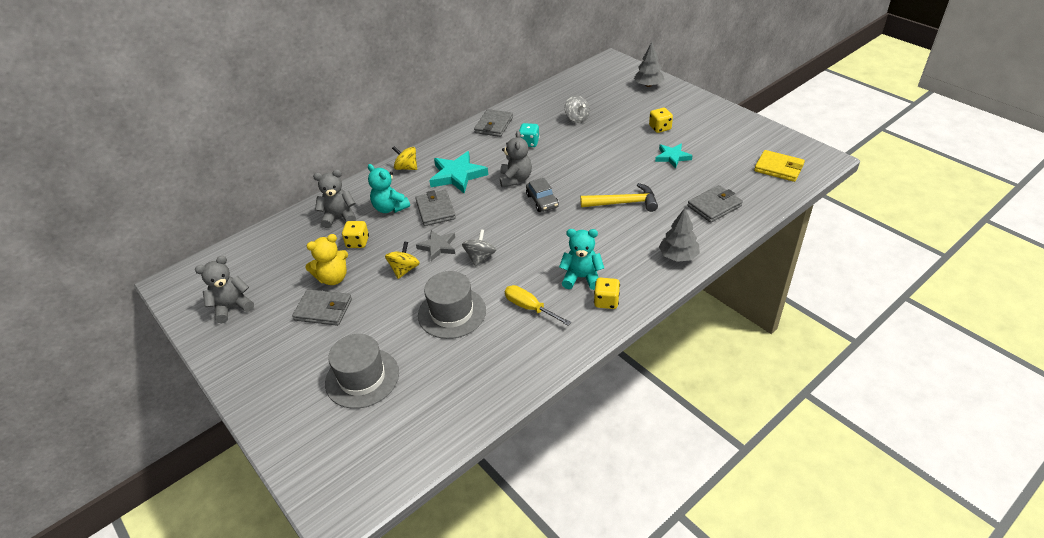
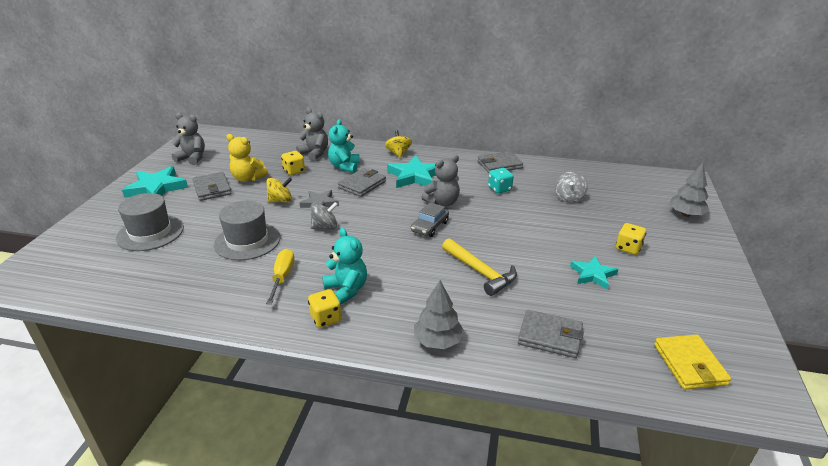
camera: 50 degrees right, 10 degrees down
none -> turquoise star [122,166,188,198]

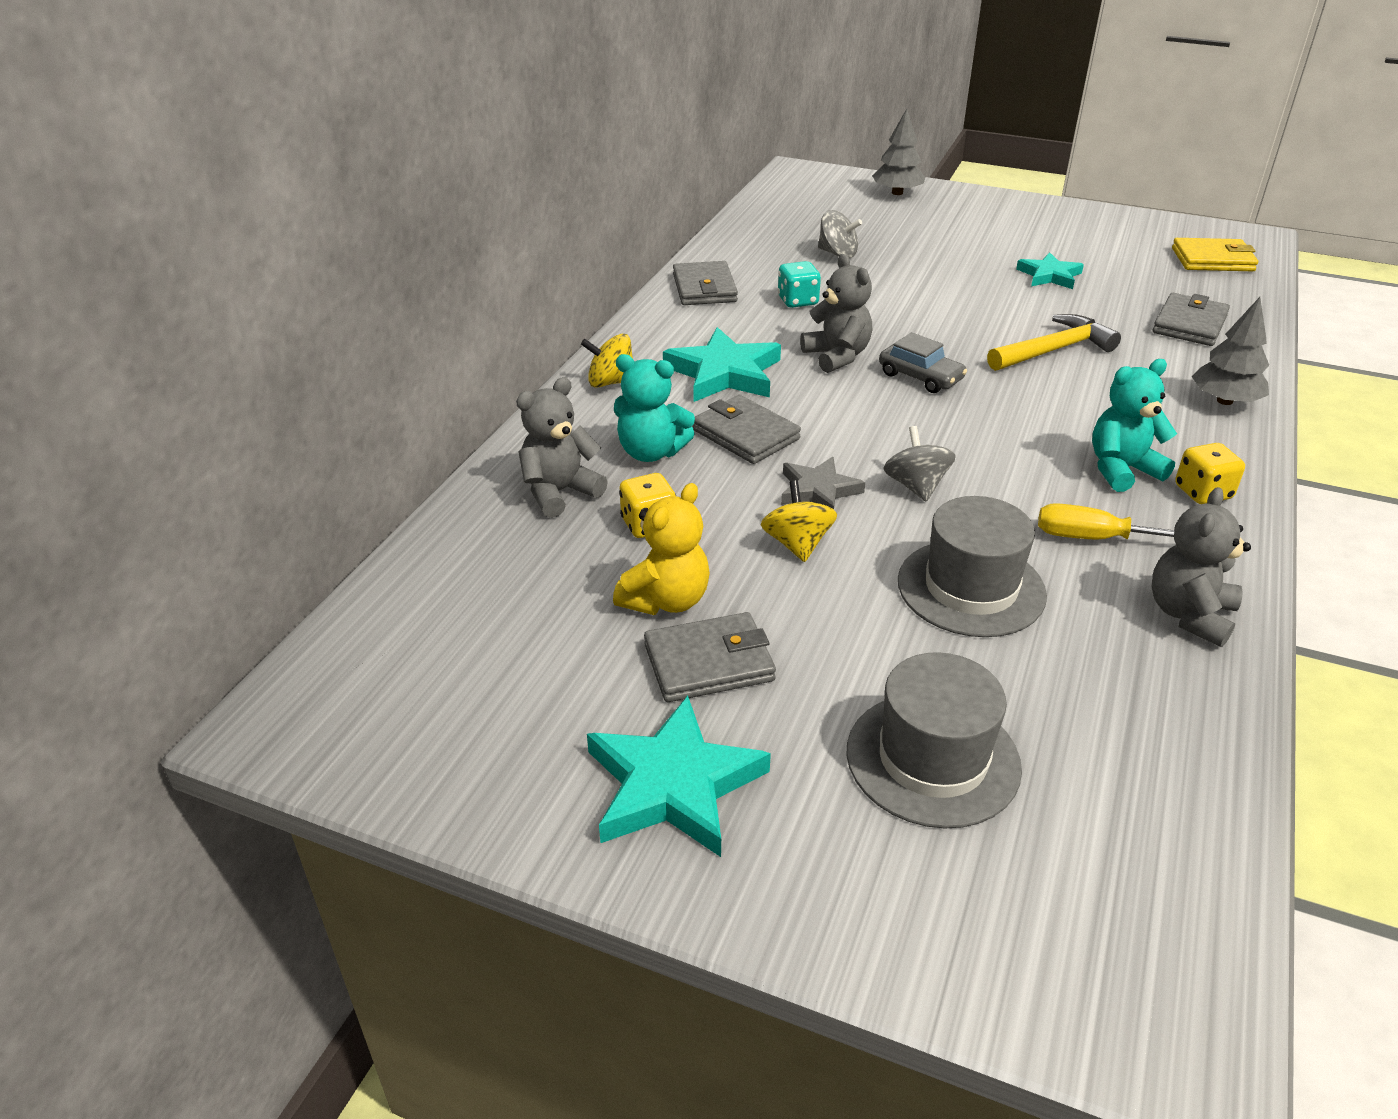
camera: 80 degrees left, 5 degrees up
grey teddy bear [171,113,205,165] -> grey teddy bear moved to [1151,487,1251,647]
yellow dice [616,223,646,255] -> none

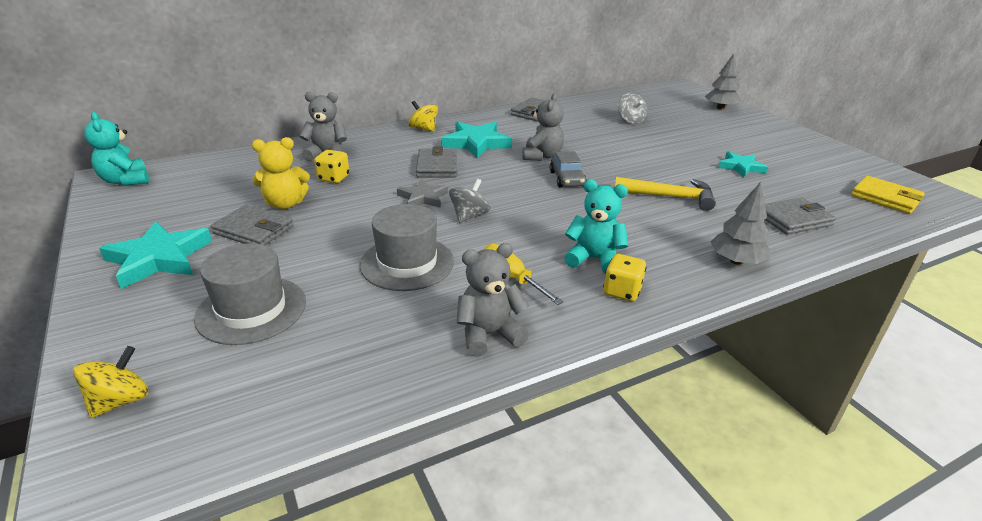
camera: 40 degrees right, 5 degrees down
turquoise teddy bear [614,354,695,462] -> turquoise teddy bear moved to [84,112,149,186]
yellow spinning top [761,480,837,562] -> yellow spinning top moved to [73,346,149,418]
turquoise dice [778,261,821,308] -> none

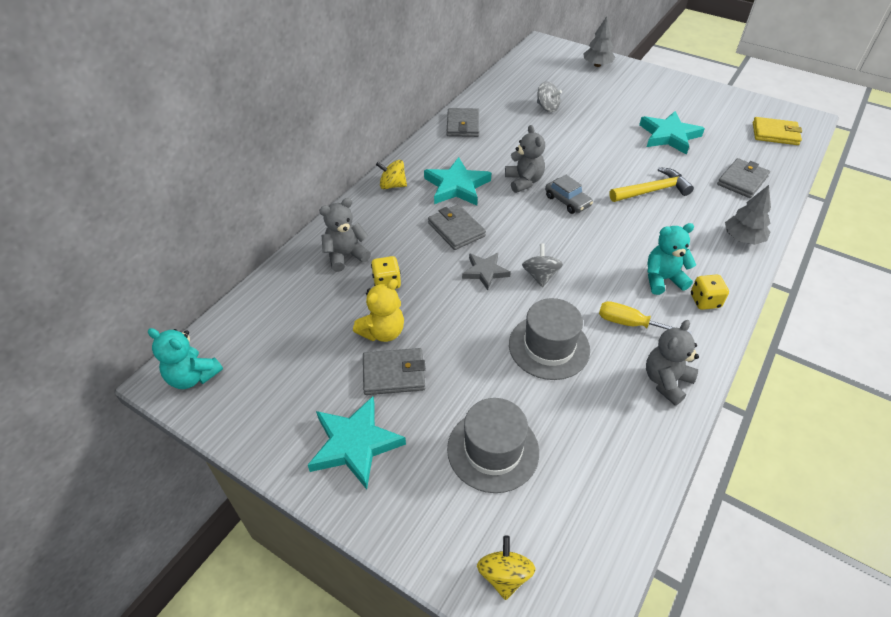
camera: 30 degrees left, 15 degrees up
turquoise star [718,151,768,177] -> turquoise star [639,111,705,155], size x1.61

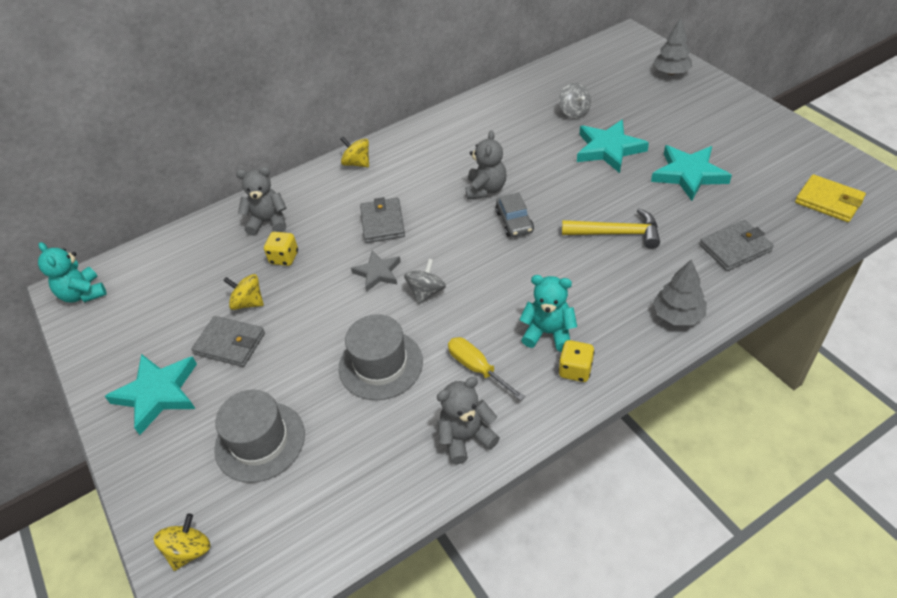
camera: 30 degrees right, 0 degrees up
yellow teddy bear [353,279,404,342] -> yellow spinning top [223,274,264,310]
turquoise star [424,157,491,206] -> turquoise star moved to [577,120,649,173]
grey wallet [447,108,479,137] -> none

